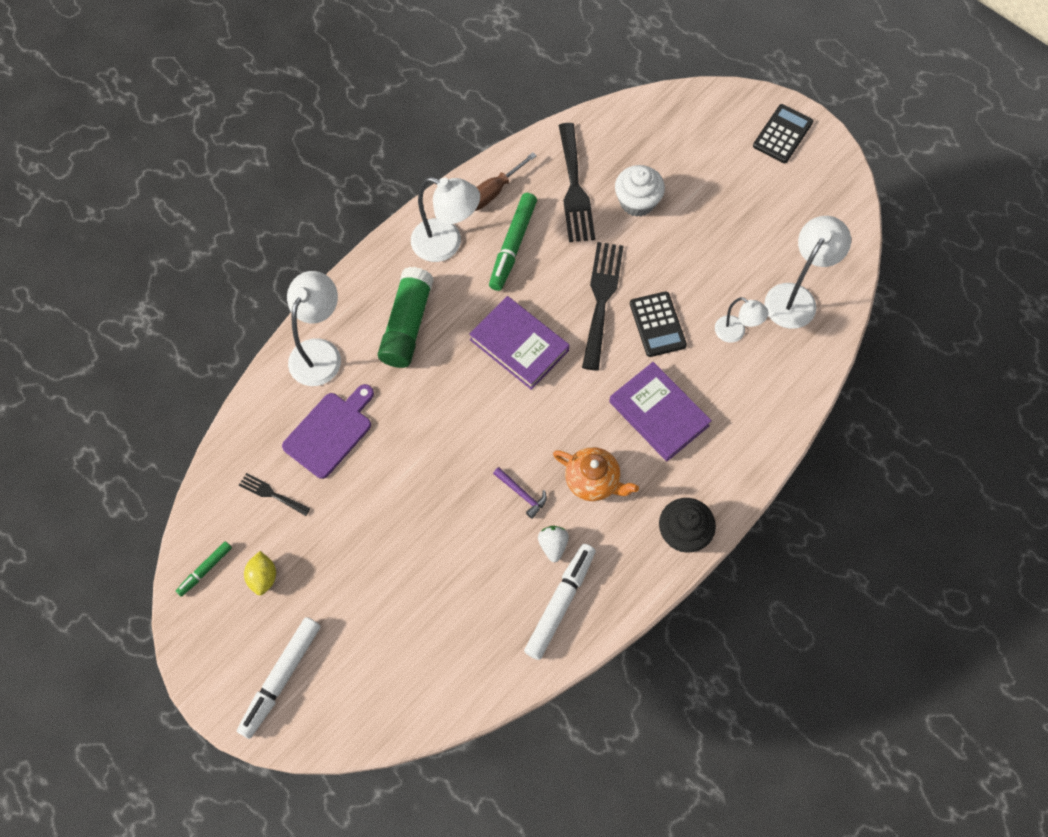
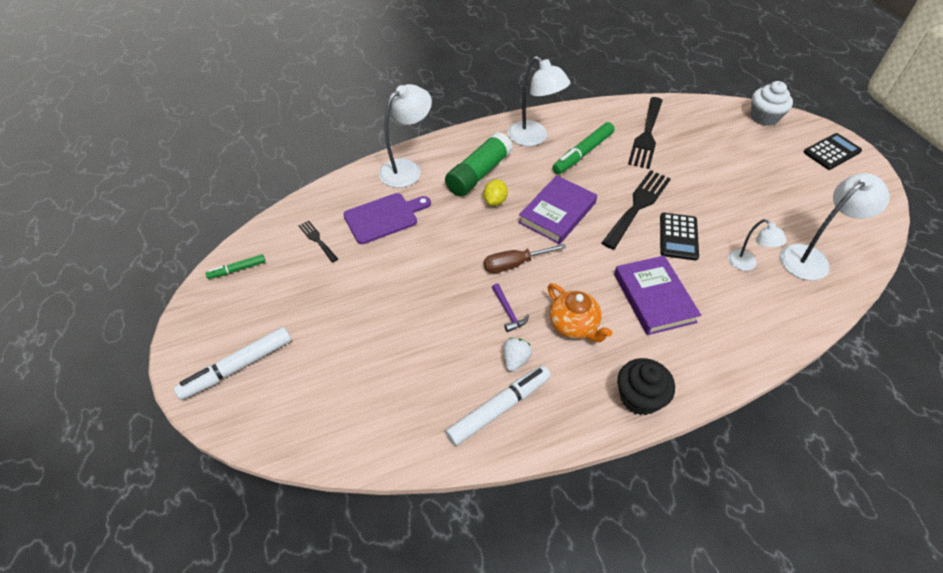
camera: 25 degrees right, 15 degrees down
yellow lemon [244,551,276,595] -> yellow lemon moved to [483,179,508,206]
purple book [469,296,569,390] -> purple book turned 60 degrees clockwise [518,175,597,244]
brown screwdriver [475,152,536,211] -> brown screwdriver moved to [484,244,566,273]
white cupcake [615,165,665,217] -> white cupcake moved to [751,81,793,126]

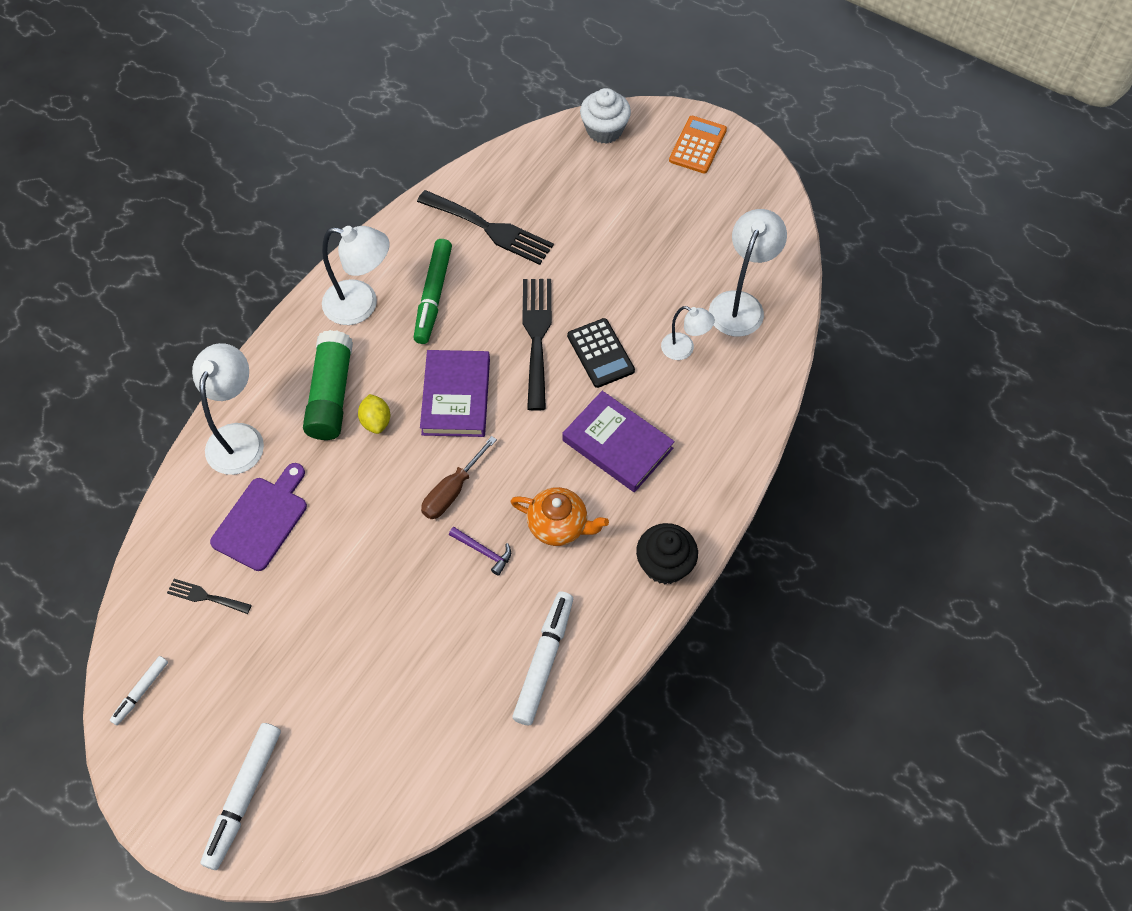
camera: 35 degrees left, 10 degrees up
green marker [206,254,266,279] -> white marker [110,656,168,725]
white strawberry [503,338,532,372] -> none
black fork [628,97,663,169] -> black fork turned 45 degrees counterclockwise [417,190,554,265]
black calculator [803,133,862,170] -> orange calculator [669,116,727,174]

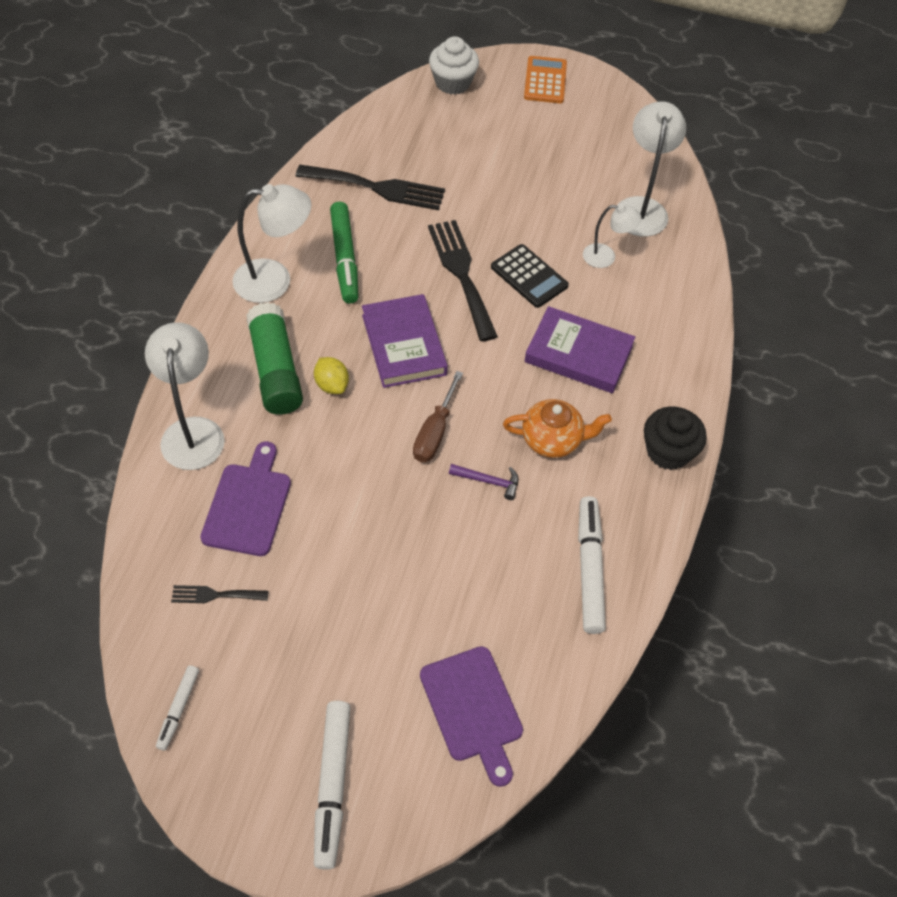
camera: 20 degrees left, 5 degrees down
none -> purple cutting board [420,646,523,787]

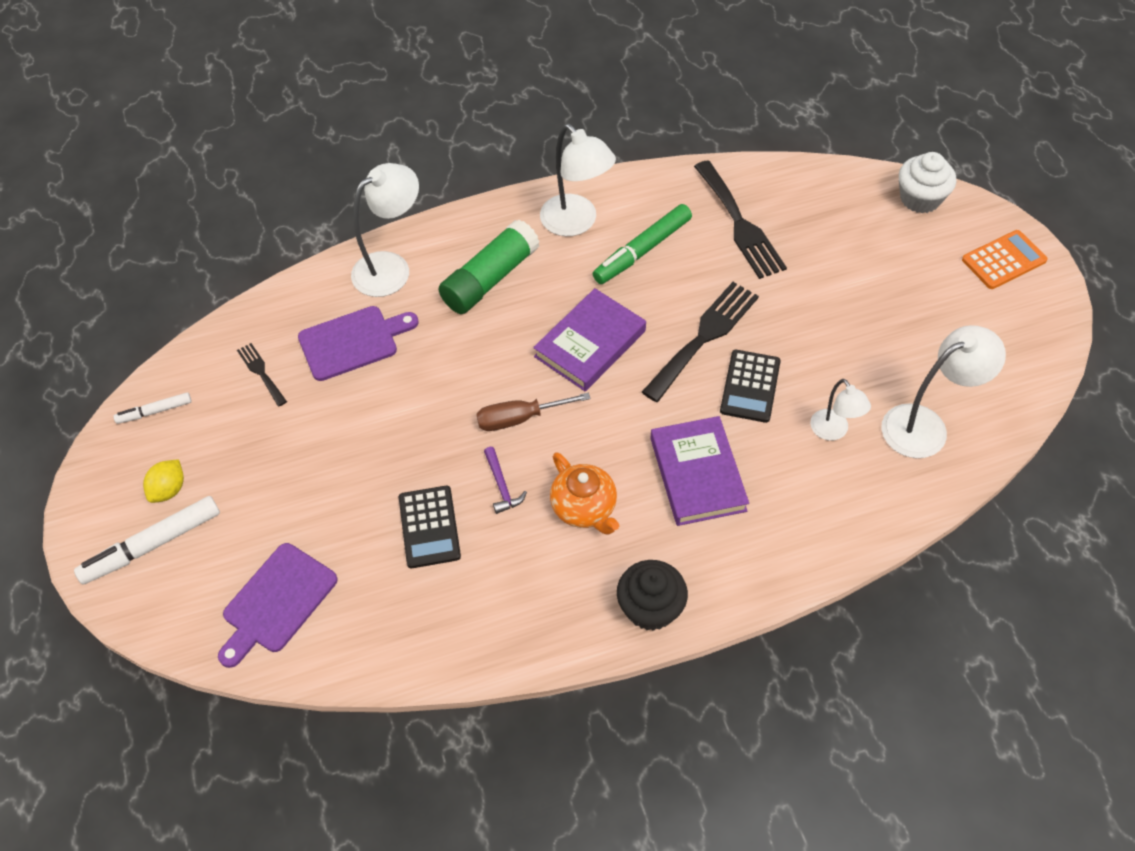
camera: 60 degrees right, 0 degrees up
yellow lemon [314,357,349,394] -> yellow lemon moved to [143,459,184,503]
white marker [578,496,606,634] -> none
none -> black calculator [399,486,461,568]

